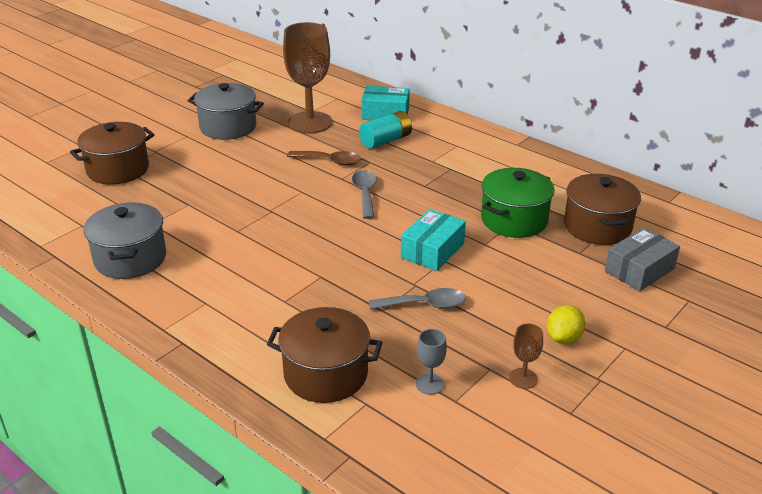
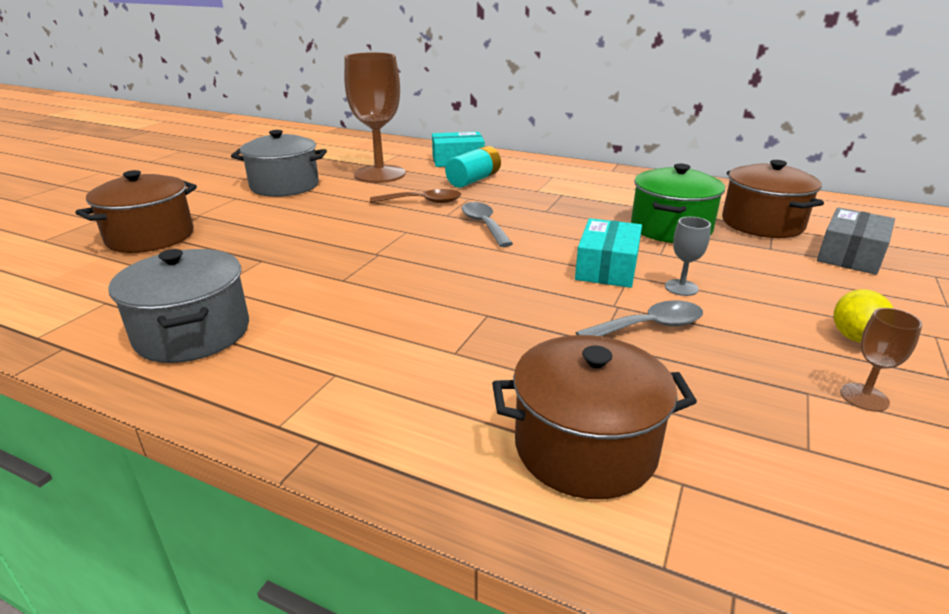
camera: 15 degrees left, 5 degrees down
grey goblet [416,329,447,395] -> grey goblet moved to [665,217,711,296]

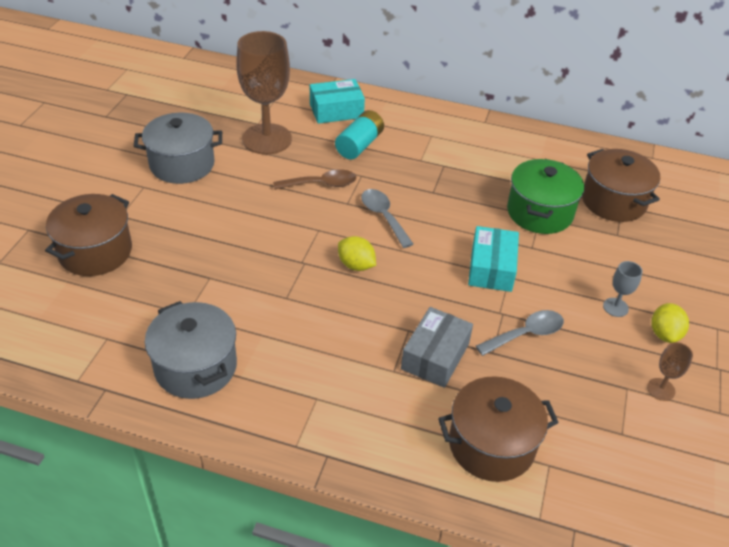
camera: 10 degrees left, 15 degrees up
grey goblet [665,217,711,296] -> grey goblet moved to [603,261,643,317]
grey box [817,207,895,275] -> grey box moved to [401,307,473,388]
none -> yellow lemon [338,236,376,271]

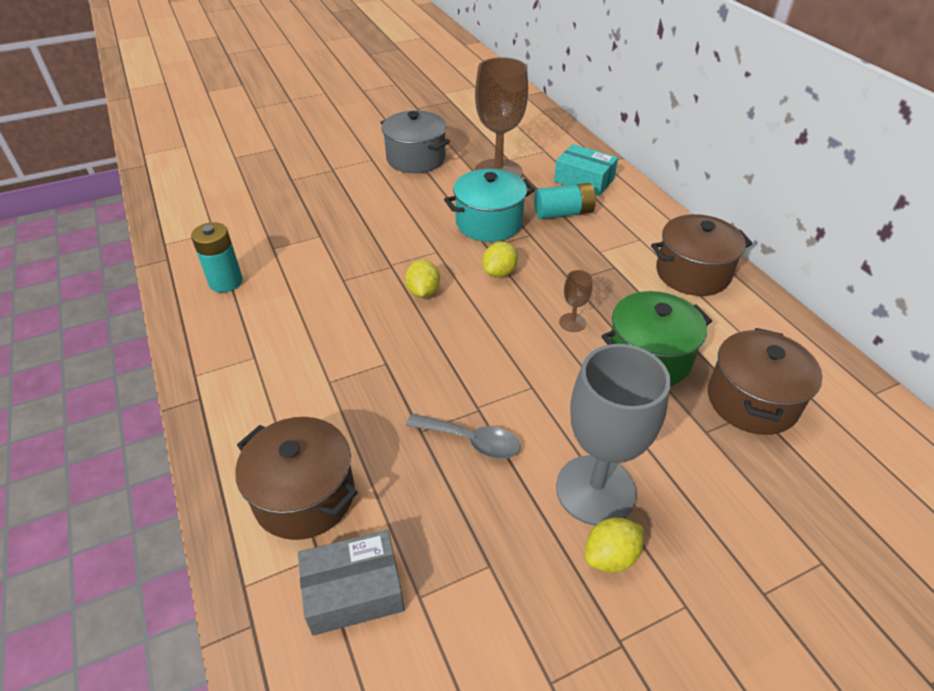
camera: 50 degrees right, 0 degrees up
brown pot [45,194,132,276] -> brown pot moved to [651,214,753,296]
grey pot [145,301,237,399] -> turquoise battery [191,222,243,293]
brown spoon [273,169,356,190] -> turquoise pot [444,169,535,242]
grey spoon [361,189,413,248] -> yellow lemon [482,242,518,278]
grey box [401,307,473,388] -> grey box moved to [298,530,405,636]
turquoise box [468,226,519,292] -> none
grey goblet [603,261,643,317] -> grey goblet [556,344,671,526], size x2.37
brown goblet [647,342,693,401] -> brown goblet moved to [559,270,593,332]

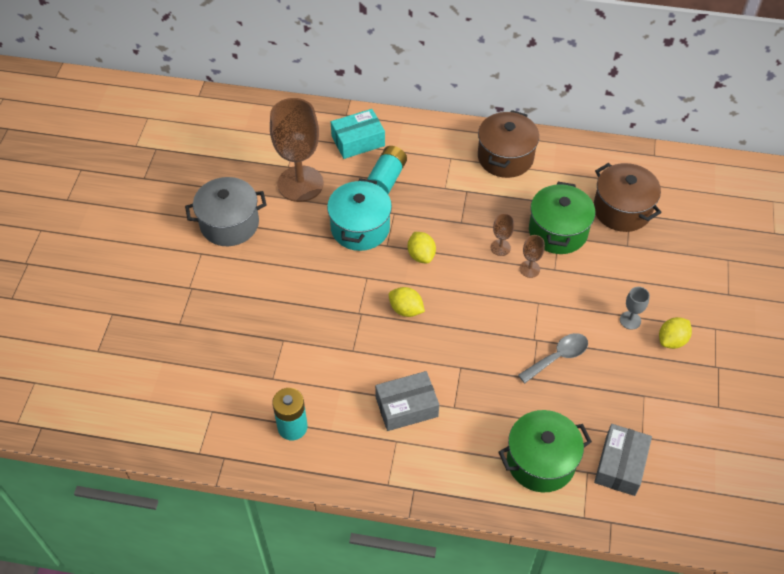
camera: 55 degrees left, 10 degrees up
brown pot [236,417,358,540] -> green pot [498,410,592,492]
grey goblet [556,344,671,526] -> grey goblet [620,287,650,330], size x0.42
yellow lemon [585,518,643,572] -> yellow lemon turned 45 degrees clockwise [659,317,692,349]
none -> grey box [375,371,439,431]
none -> brown goblet [520,235,545,278]

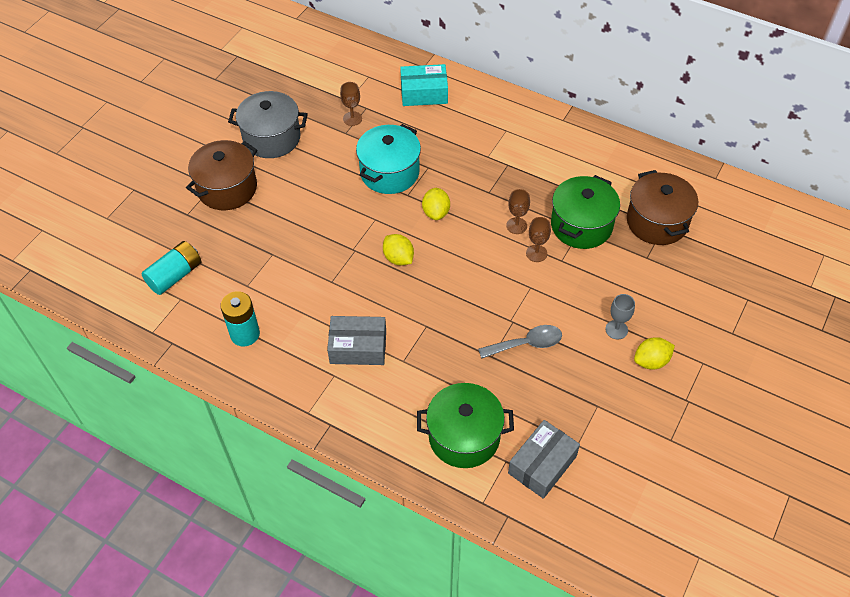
camera: 20 degrees right, 0 degrees up
brown goblet [270,98,323,202] -> brown goblet [340,82,362,126], size x0.42
turquoise battery [367,146,407,194] -> turquoise battery moved to [141,241,201,295]
brown pot [478,110,539,178] -> brown pot moved to [186,140,257,210]

